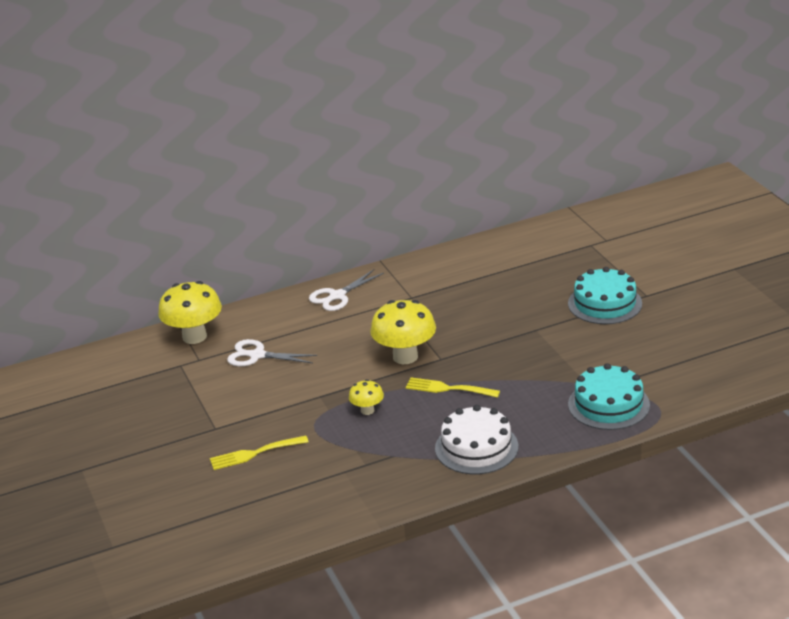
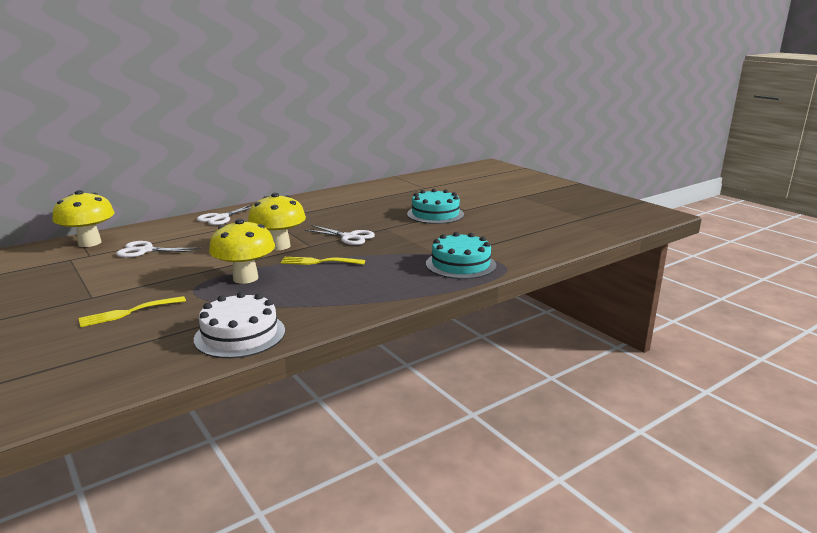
camera: 15 degrees left, 10 degrees down
yellow mushroom [349,379,384,415] -> yellow mushroom [209,219,275,284], size x1.95
white cake [435,405,518,474] -> white cake moved to [194,292,285,358]
none -> white scissors [305,225,375,245]

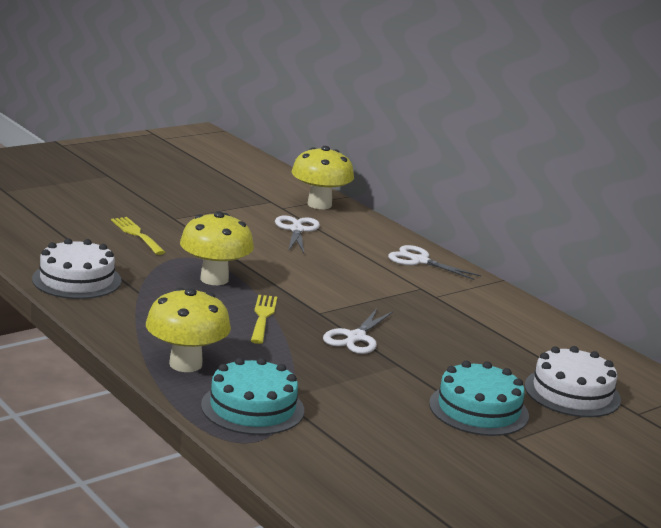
camera: 85 degrees right, 0 degrees up
yellow mushroom [248,193,306,250] -> yellow mushroom moved to [146,287,231,372]
none -> white cake [524,346,621,417]

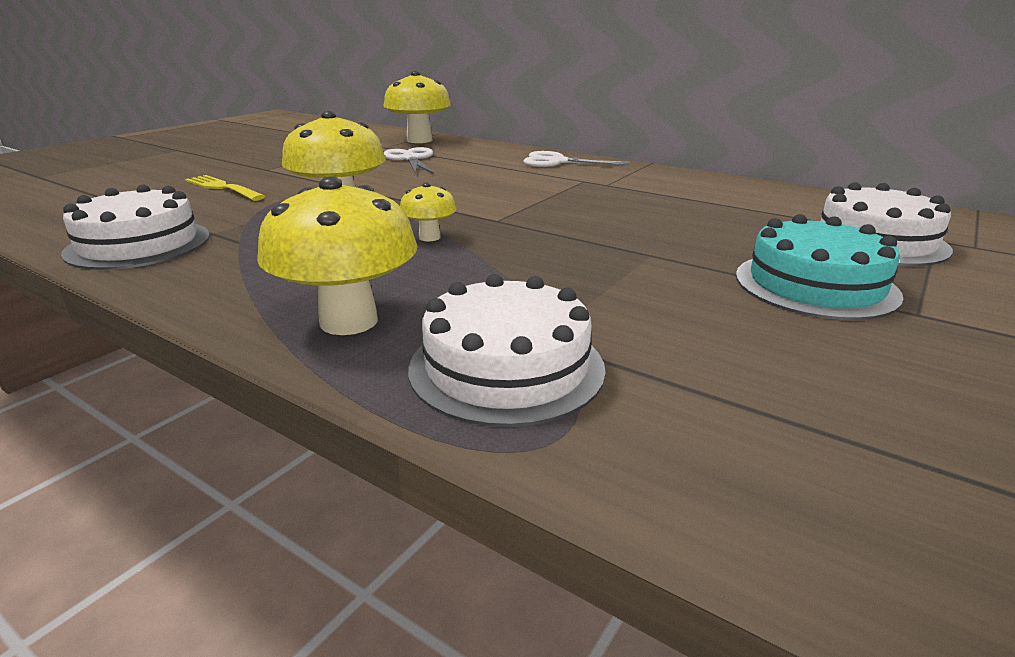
camera: 15 degrees left, 5 degrees up
turquoise cake [201,358,304,435] -> white cake [408,274,605,427]
yellow fork [251,295,277,344] -> yellow mushroom [400,183,457,241]
white scissors [323,309,393,354] -> none

